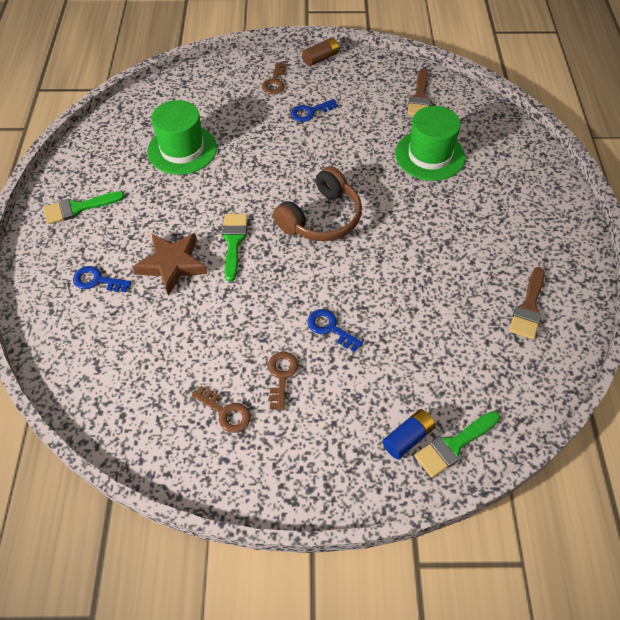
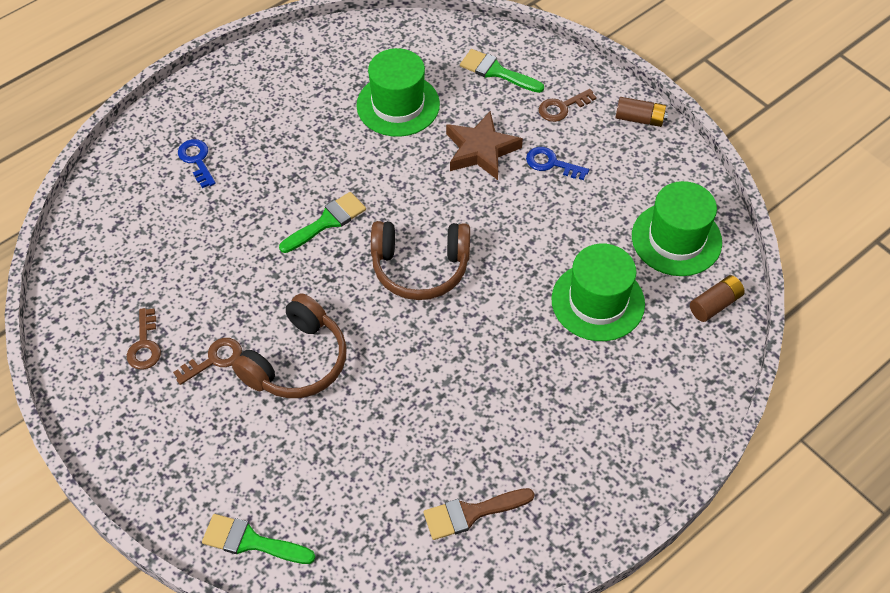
camera: 50 degrees right, 0 degrees up
green brush [43,191,125,224] -> green brush moved to [460,49,544,93]
brown star [133,233,207,296] -> brown star moved to [446,111,523,180]
blue key [307,309,363,352] -> brown headphones [232,293,346,398]
blue battery [382,409,436,459] -> none
brown brush [407,69,430,116] -> green hat [632,181,722,276]
none -> brown battery [690,275,745,322]

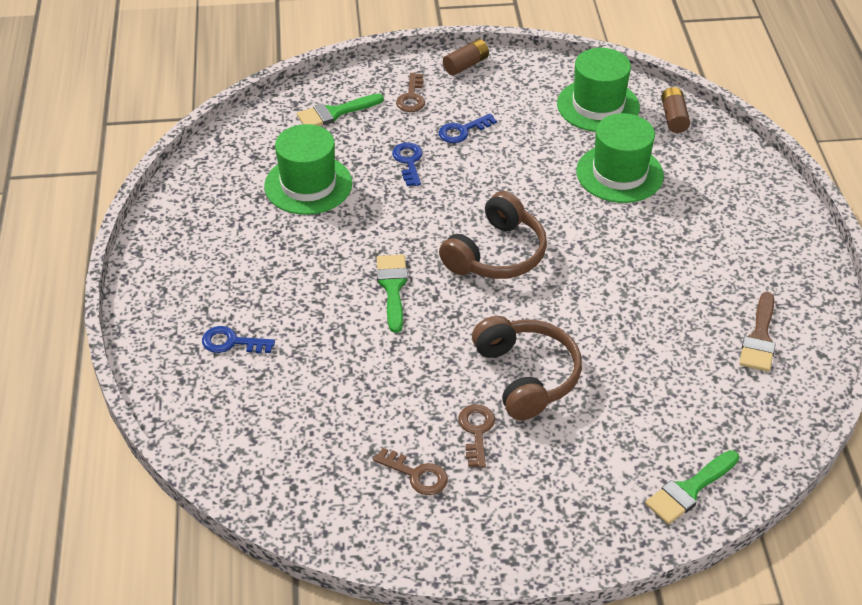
camera: 55 degrees left, 10 degrees down
brown star [446,111,523,180] -> blue key [392,142,423,186]

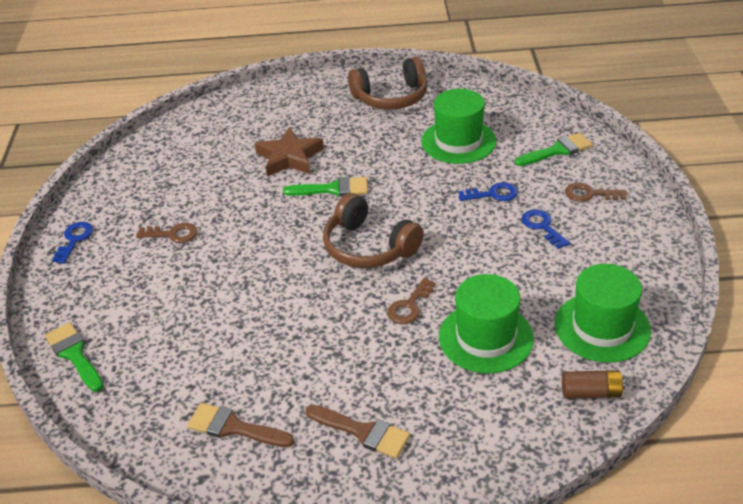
camera: 95 degrees right, 5 degrees down
blue key [202,326,275,353] -> blue key moved to [52,222,93,264]
green brush [297,93,384,126] -> green brush turned 90 degrees clockwise [515,133,593,166]
brown key [373,448,448,495] -> brown key moved to [387,278,436,324]
brown battery [443,39,489,76] -> none
brown headphones [472,316,582,420] -> brown headphones moved to [348,57,428,109]
none -> brown star [255,127,324,177]
none -> brown brush [305,405,410,459]

